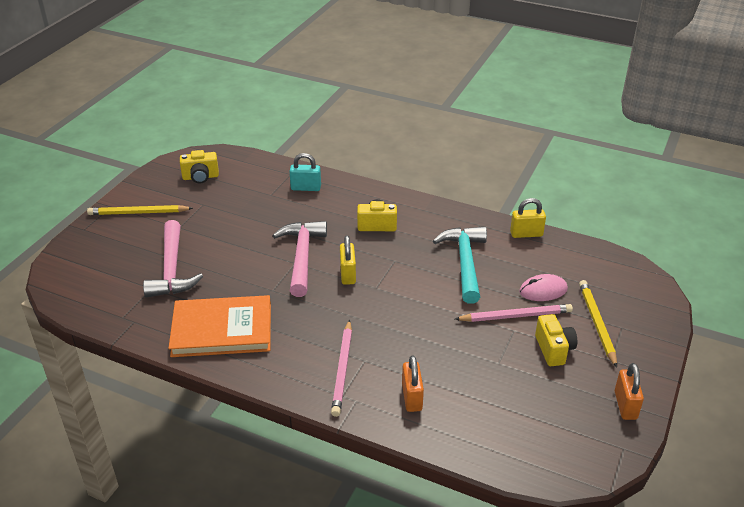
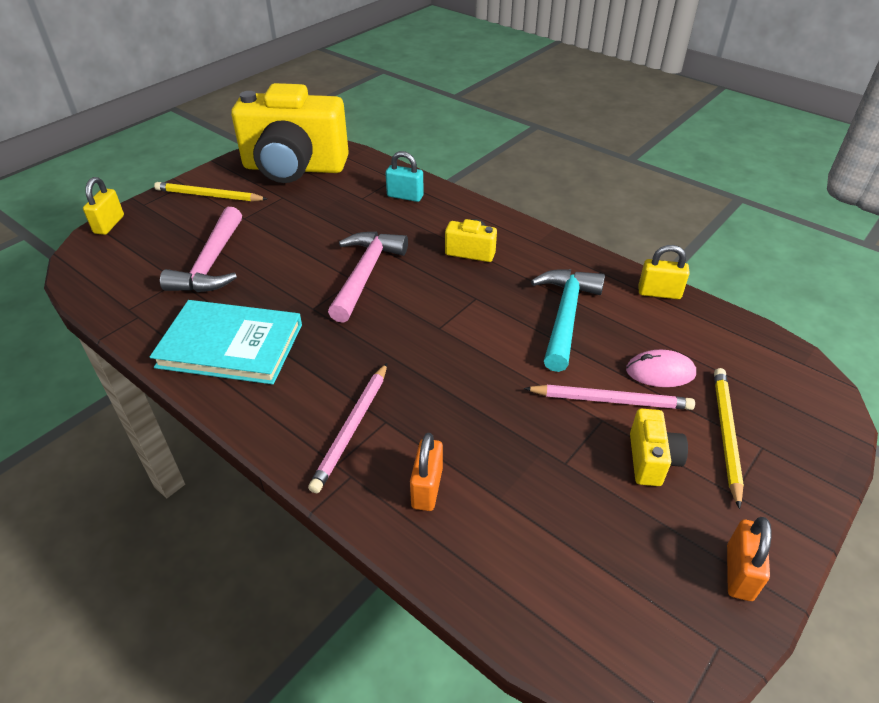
camera: 15 degrees right, 5 degrees up
orange book [168,295,271,357] -> turquoise book [150,300,302,384]
yellow camera [180,150,219,183] -> yellow camera [231,83,349,183], size x2.46
yellow padlock [340,235,356,285] -> yellow padlock moved to [83,177,124,235]

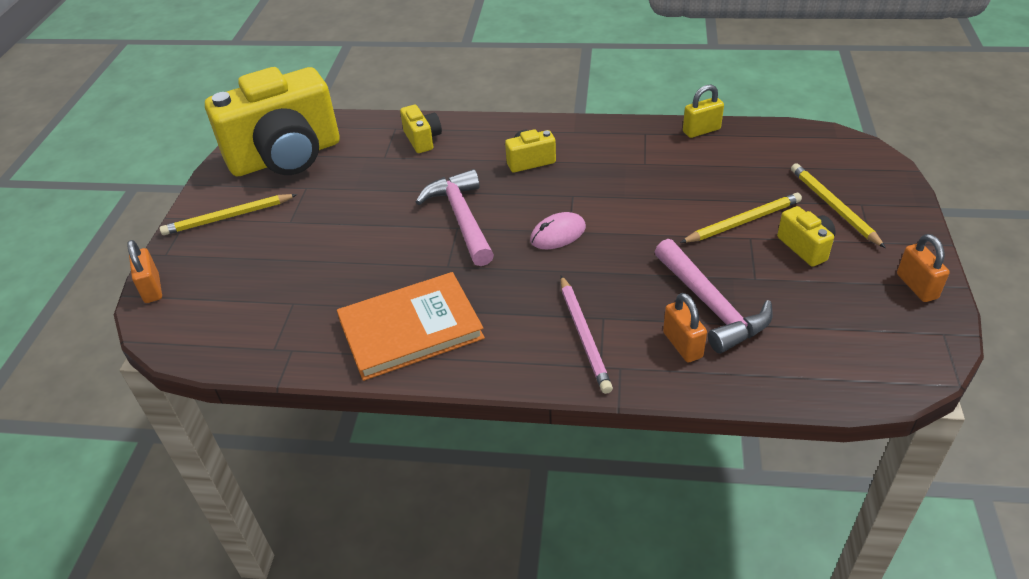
camera: 30 degrees left, 0 degrees up
yellow padlock [83,177,124,235] -> orange padlock [127,240,162,303]
turquoise book [150,300,302,384] -> orange book [337,272,485,381]
pink hammer [160,207,242,292] -> pink hammer moved to [655,239,773,353]
turquoise padlock [386,151,424,202] -> yellow camera [400,105,442,153]
pink pencil [524,385,695,410] -> yellow pencil [680,193,802,243]
turquoise hammer [531,269,605,372] -> none
pink mouse [626,350,696,387] -> pink mouse moved to [530,212,586,249]

